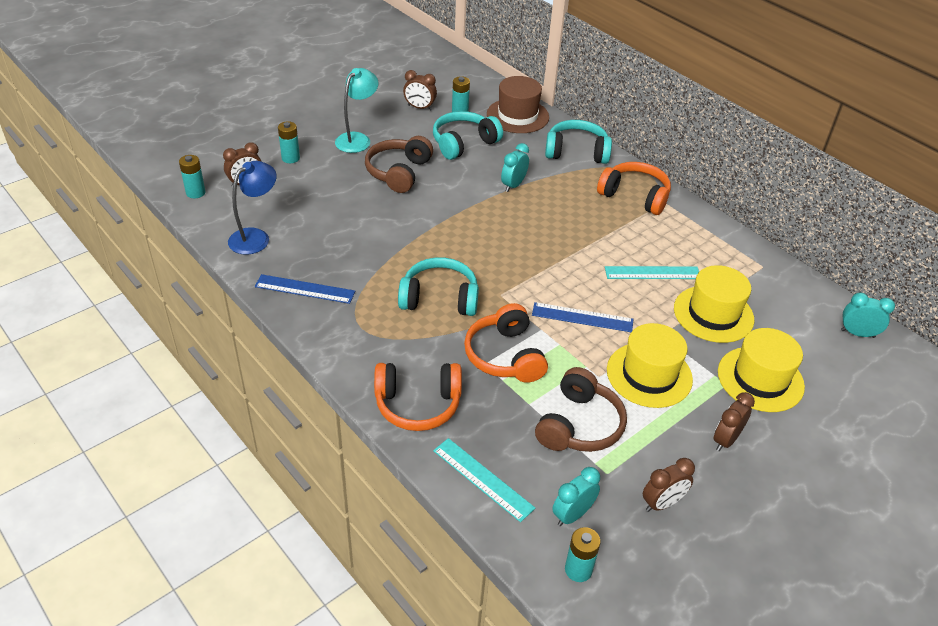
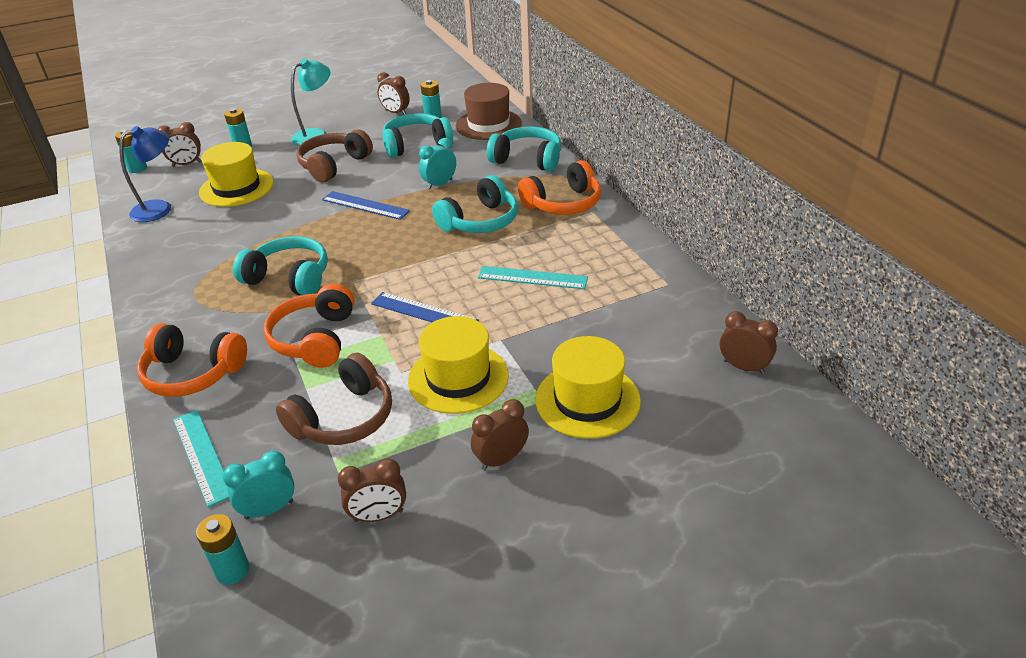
camera: 20 degrees right, 5 degrees down
blue ruler [255,274,355,304] -> blue ruler moved to [322,191,410,220]
orange headphones [597,162,671,215] -> orange headphones turned 105 degrees clockwise [518,160,601,215]
yellow hat [674,265,754,343] -> yellow hat moved to [199,142,274,207]
turquoise clock [841,292,895,338] -> brown clock [720,311,778,374]
none -> turquoise headphones [432,175,518,233]

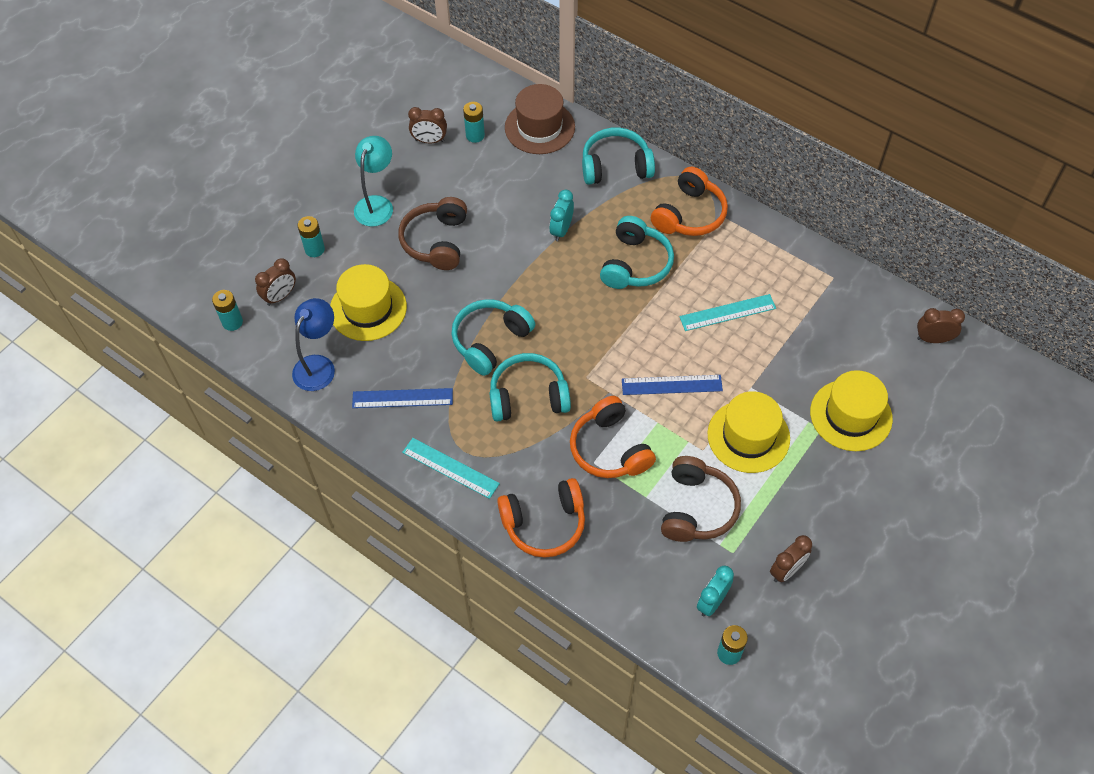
camera: 30 degrees left, 20 degrees up
turquoise ruler [173,410,229,507] -> turquoise ruler moved to [402,438,500,499]
blue ruler [322,191,410,220] -> blue ruler moved to [352,388,453,408]
turquoise headphones [382,113,453,158] -> turquoise headphones moved to [451,299,535,376]
brown clock [471,399,529,470] -> none

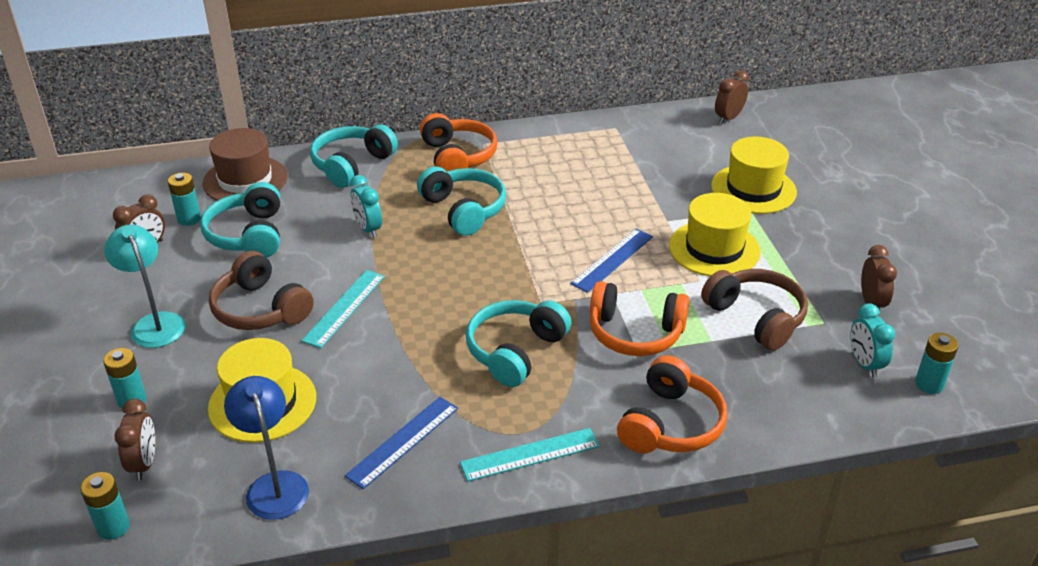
camera: 50 degrees left, 20 degrees down
turquoise headphones [451,299,535,376] -> turquoise headphones moved to [200,182,280,258]
turquoise ruler [679,294,776,331] -> turquoise ruler moved to [301,270,385,348]

